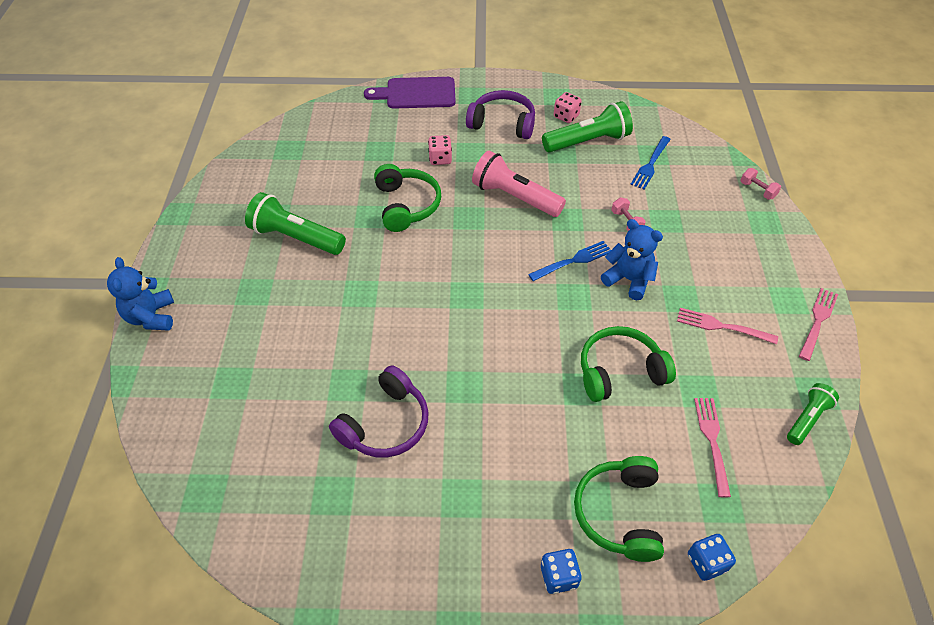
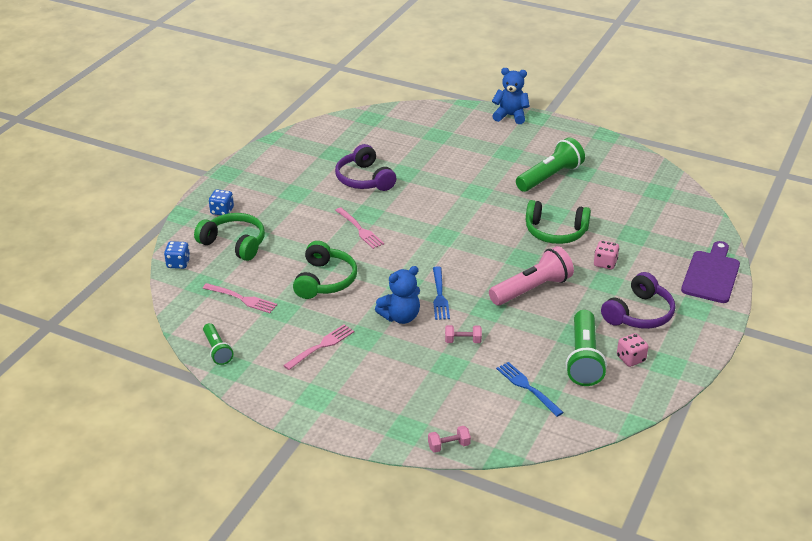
camera: 115 degrees right, 15 degrees down
pink fork [799,288,838,361] -> pink fork moved to [335,208,384,249]

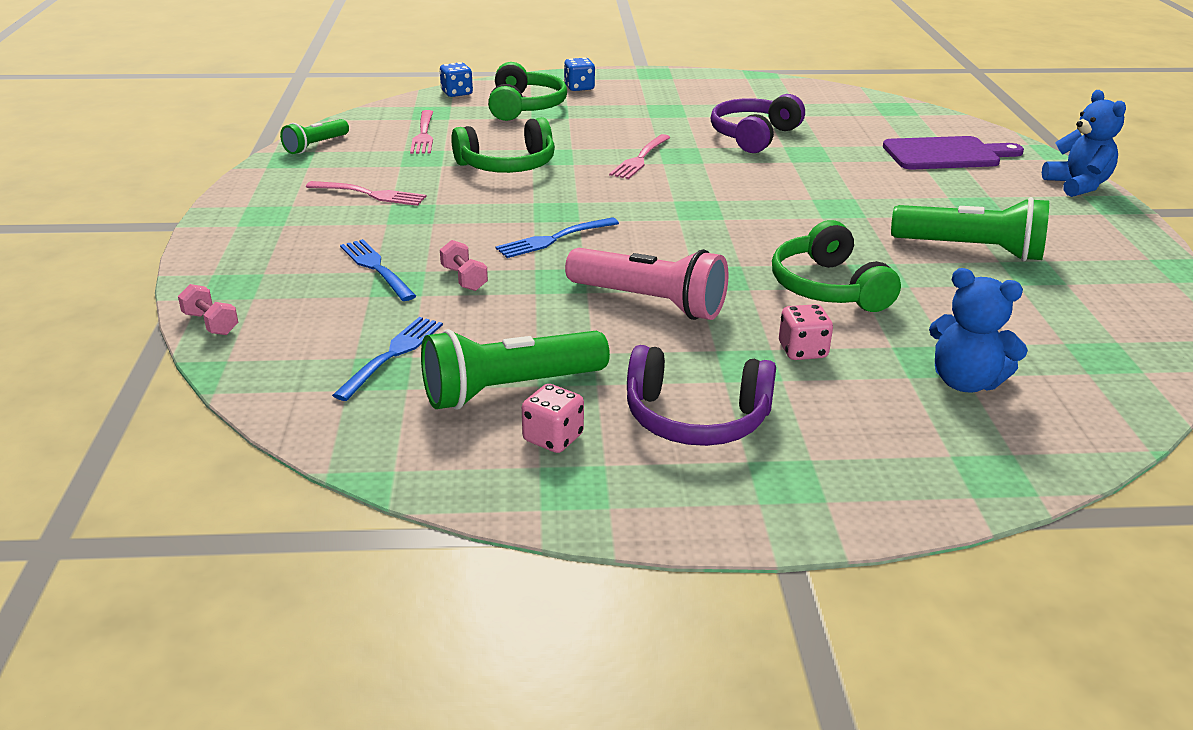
camera: 60 degrees right, 5 degrees down
blue teddy bear [375,266,420,324] -> blue teddy bear moved to [929,268,1028,393]
purple cutting board [681,241,740,303] -> purple cutting board moved to [883,136,1024,170]
none -> blue fork [340,239,416,301]

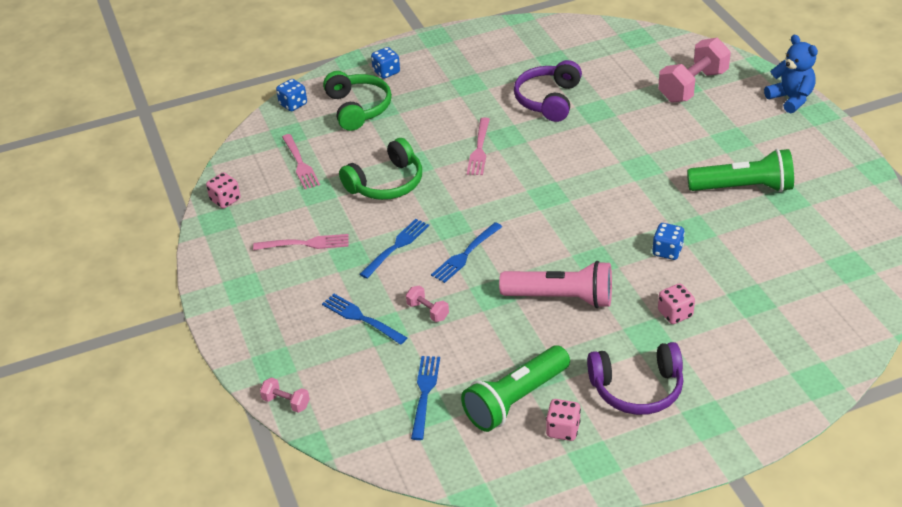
camera: 15 degrees left, 10 degrees up
green flashlight [280,119,349,154] -> pink dice [206,172,241,208]
green headphones [772,220,901,312] -> blue dice [652,223,685,260]
purple cutting board [883,136,1024,170] -> pink dumbbell [658,38,731,103]
blue teddy bear [929,268,1028,393] -> none
none -> blue fork [360,219,429,279]

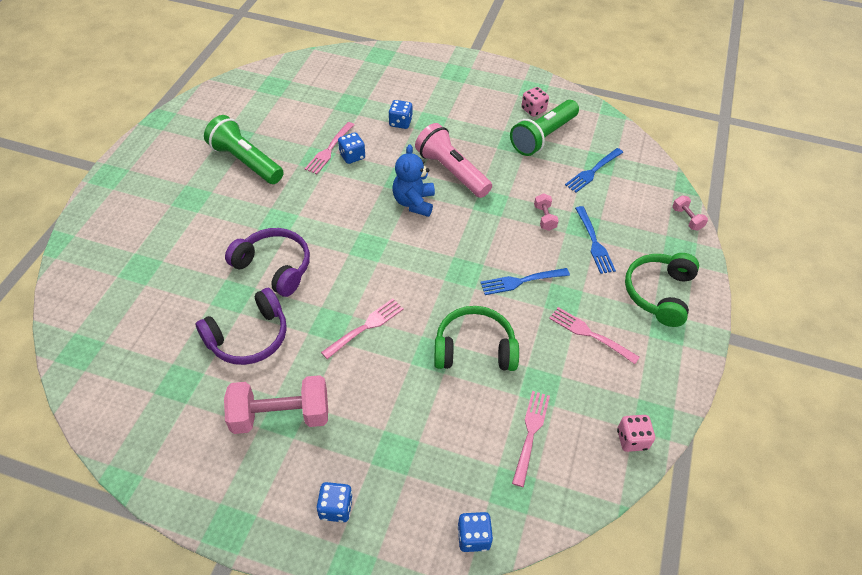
camera: 145 degrees left, 10 degrees up
green headphones [323,71,392,131] -> green headphones moved to [625,253,699,327]
blue fork [431,222,502,283] -> none
green flashlight [461,346,570,432] -> green flashlight turned 135 degrees clockwise [510,100,579,156]
purple headphones [587,342,683,415] -> purple headphones moved to [225,228,310,297]
pink dumbbell [658,38,731,103] -> pink dumbbell moved to [224,375,328,434]
pink dice [658,283,695,324] -> blue dice [388,100,413,129]
blue teddy bear [764,35,818,113] -> blue teddy bear moved to [393,144,435,217]
none -> pink fork [305,122,354,174]

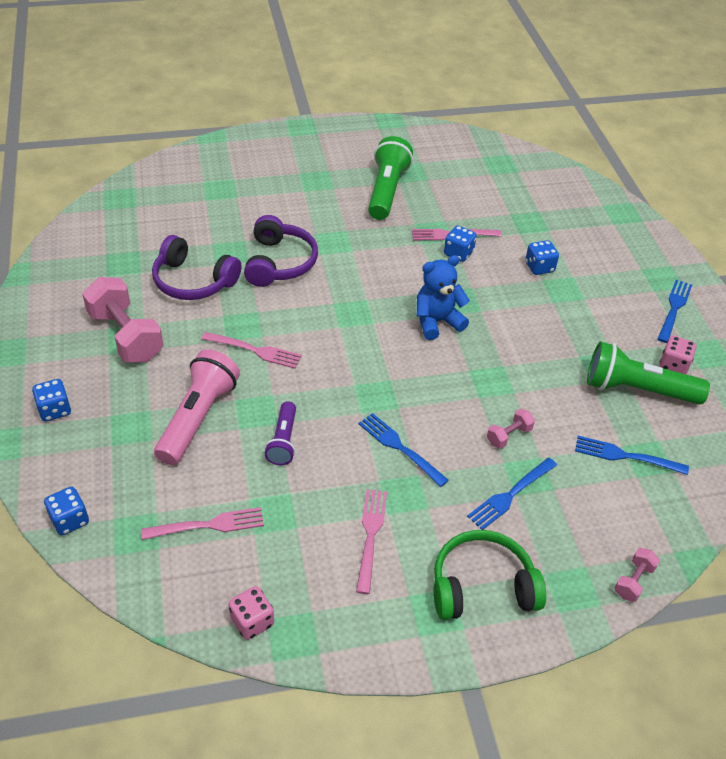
camera: 60 degrees right, 5 degrees down
pink flashlight [415,123,492,198] -> pink flashlight moved to [154,350,240,465]
green headphones [434,306,519,371] -> purple flashlight [265,401,296,465]
none -> blue fork [657,280,692,343]

